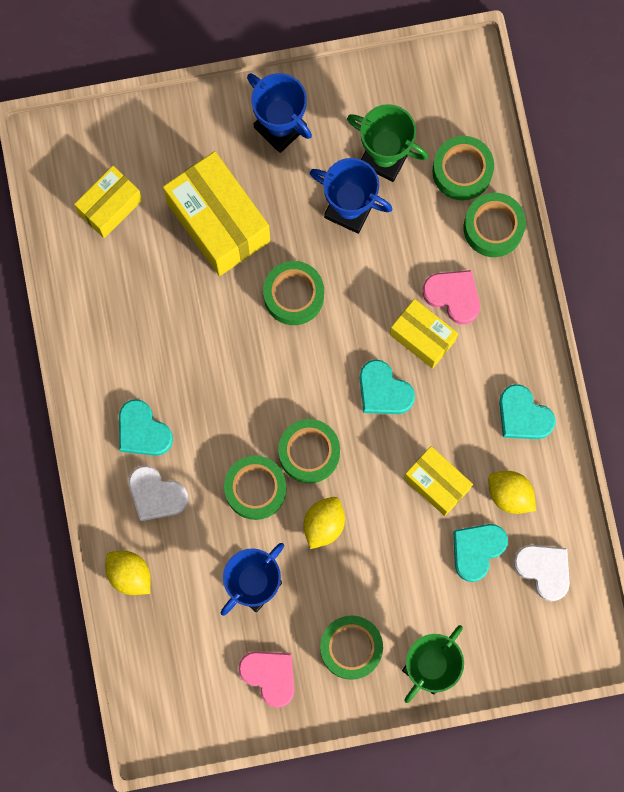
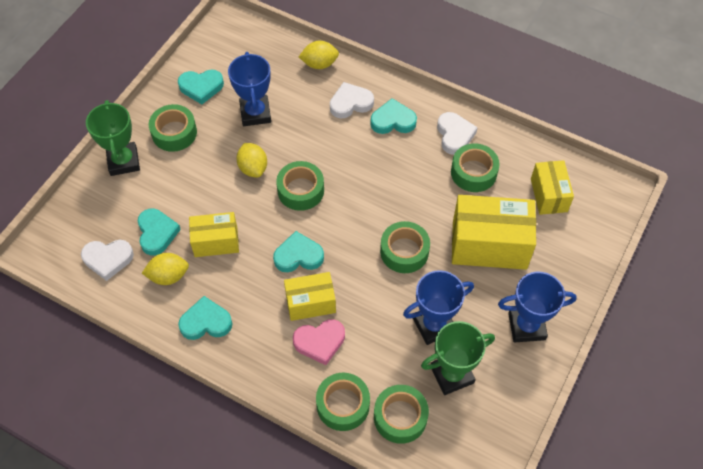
camera: 130 degrees right, 20 degrees down
green tape [224,456,286,520] -> green tape moved to [451,143,500,192]
pink heart [238,651,294,708] -> turquoise heart [178,70,224,104]
none -> white heart [437,112,478,155]

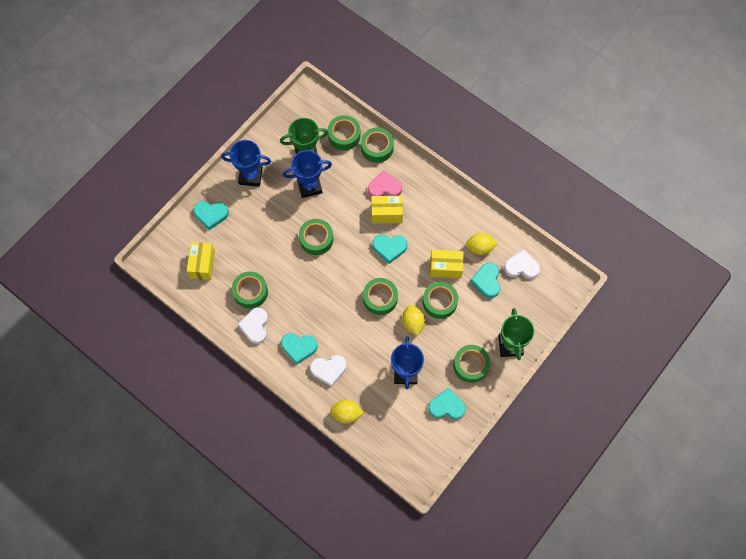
camera: 170 degrees left, 10 degrees up
turquoise heart [178,296,232,340] -> turquoise heart moved to [193,201,229,230]
yellow box [452,195,536,270] -> none
none -> green tape [423,282,458,319]

